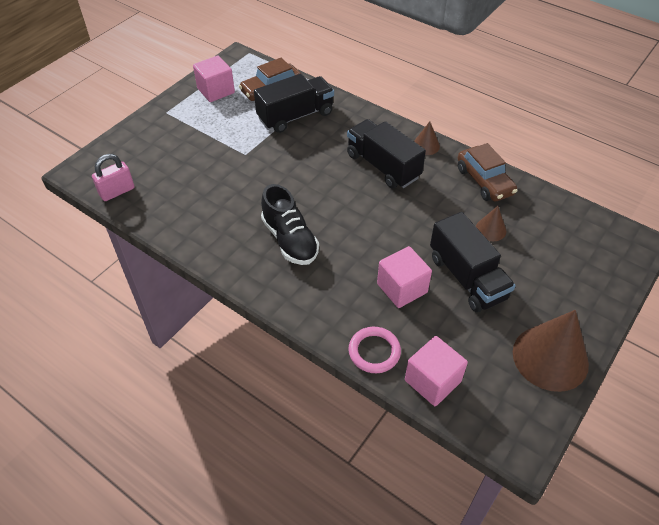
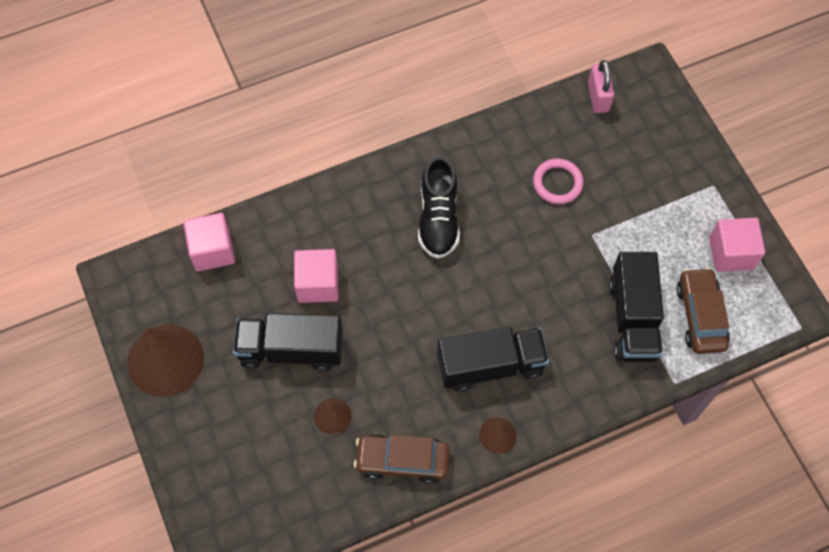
camera: 120 degrees right, 15 degrees up
black shoe [261,184,319,265] -> black shoe turned 90 degrees counterclockwise [418,156,460,259]
pink ring [349,327,401,373] -> pink ring moved to [533,159,584,204]

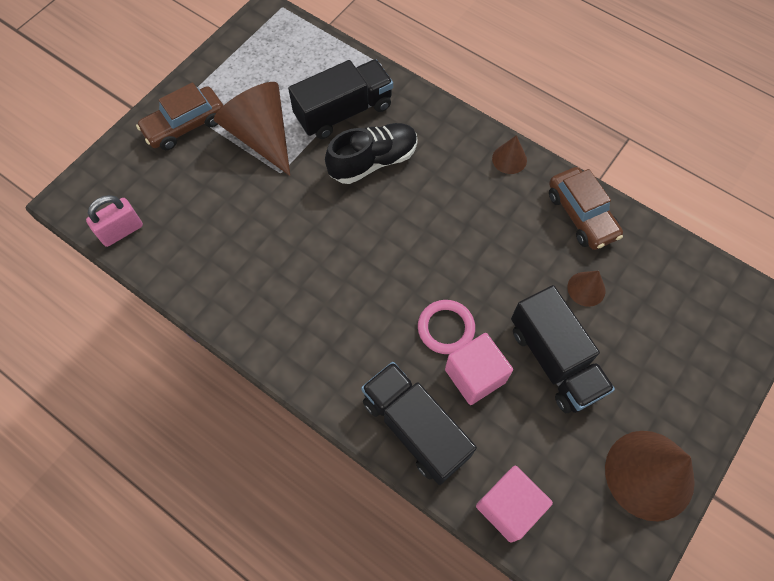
camera: 120 degrees left, 0 degrees up
black shoe [418,156,460,259] -> black shoe moved to [325,123,418,184]
black truck [437,327,549,392] -> black truck moved to [361,362,477,485]
pink ring [533,159,584,204] -> pink ring moved to [418,300,475,354]
brown car [676,267,730,354] -> brown car moved to [136,82,223,150]
pink cube [709,218,765,272] -> none
none -> brown cone [214,82,290,176]

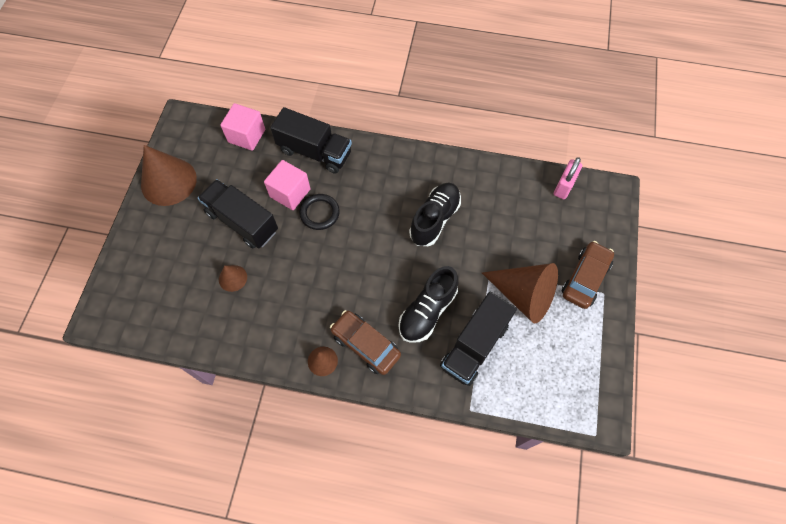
camera: 155 degrees right, 0 degrees up
pink ring [418,300,475,354] -> black ring [299,194,340,230]
brown car [549,167,623,250] -> brown car moved to [330,310,401,375]
none -> black shoe [409,183,461,246]

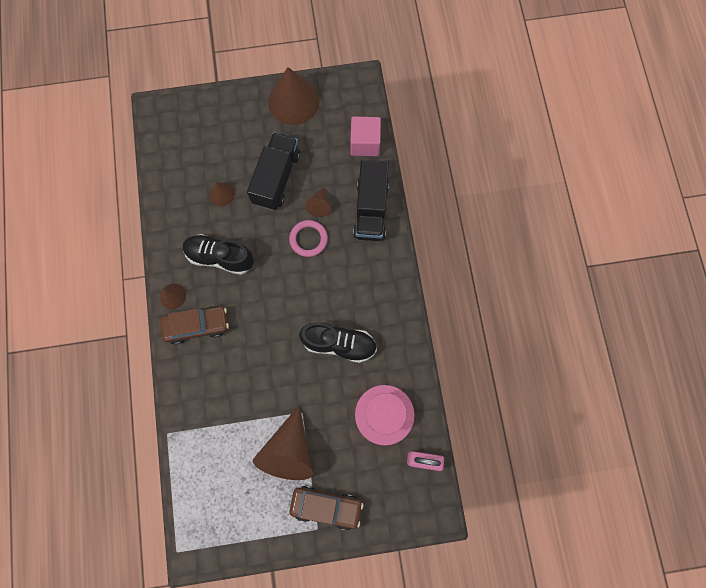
camera: 70 degrees right, 10 degrees up
pink cube [264,160,311,210] -> brown cone [305,188,331,217]
black ring [299,194,340,230] -> pink ring [289,220,328,257]
brown car [330,310,401,375] -> brown car turned 60 degrees clockwise [160,306,229,345]
black shoe [398,266,458,343] -> black shoe moved to [183,234,254,275]
black truck [440,292,517,386] -> none
none -> pink hat [355,385,414,445]

